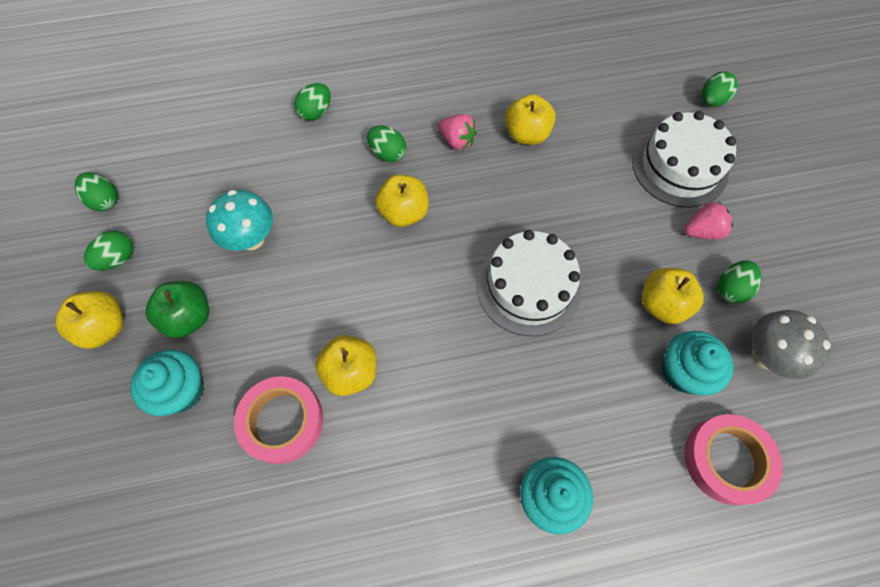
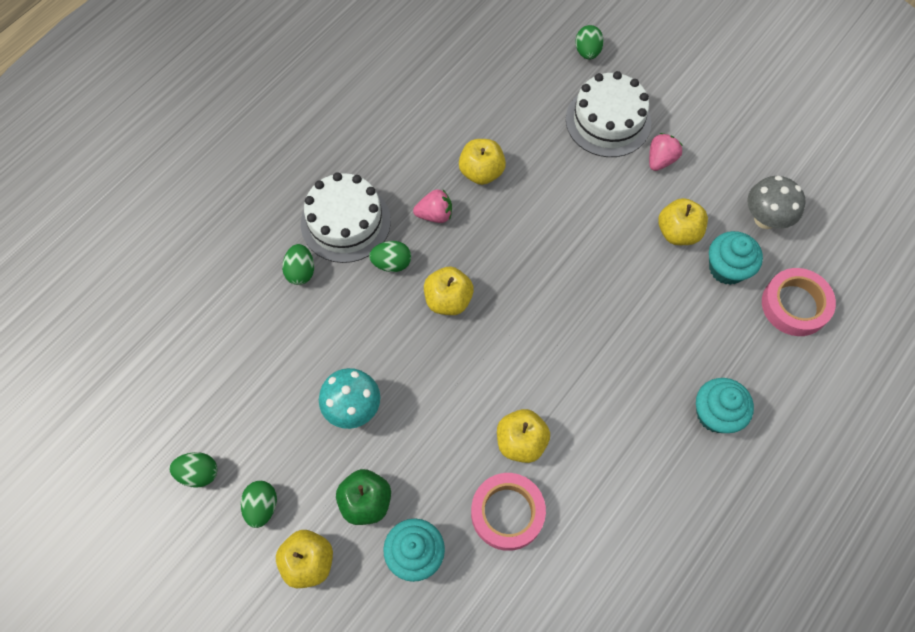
camera: 40 degrees left, 0 degrees up
white cake [477,230,582,336] -> white cake moved to [301,172,391,263]
green egg [717,260,761,304] -> none

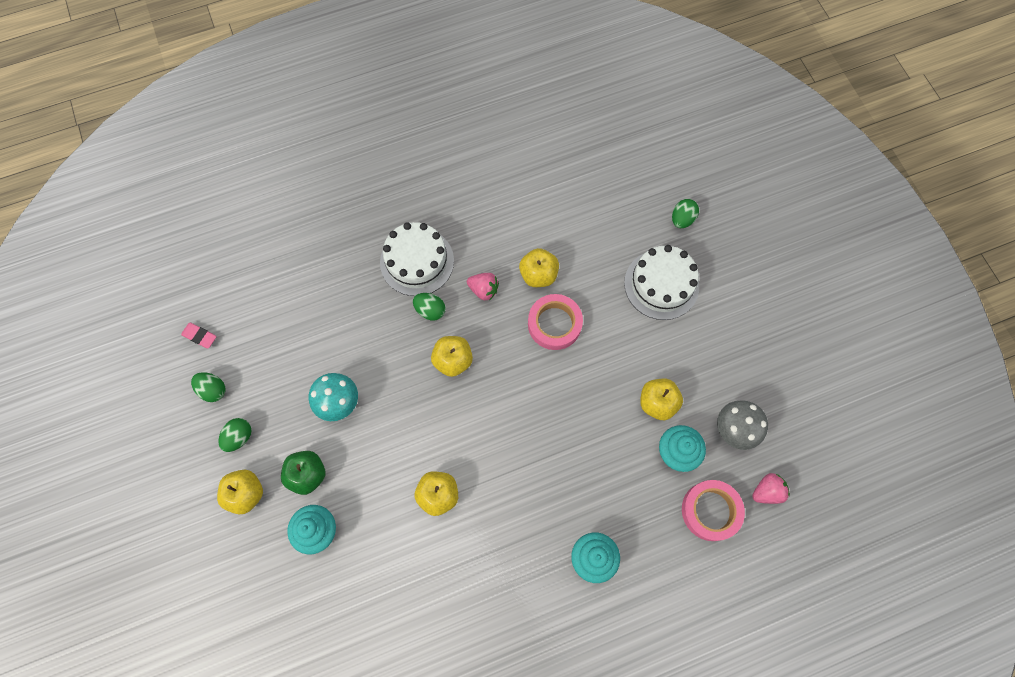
camera: 30 degrees right, 5 degrees up
green egg [282,244,314,285] -> none
pink tape [471,473,546,551] -> pink tape moved to [528,294,583,350]
pink strawberry [649,133,683,171] -> pink strawberry moved to [752,473,790,504]
none -> pink eraser [181,323,217,348]

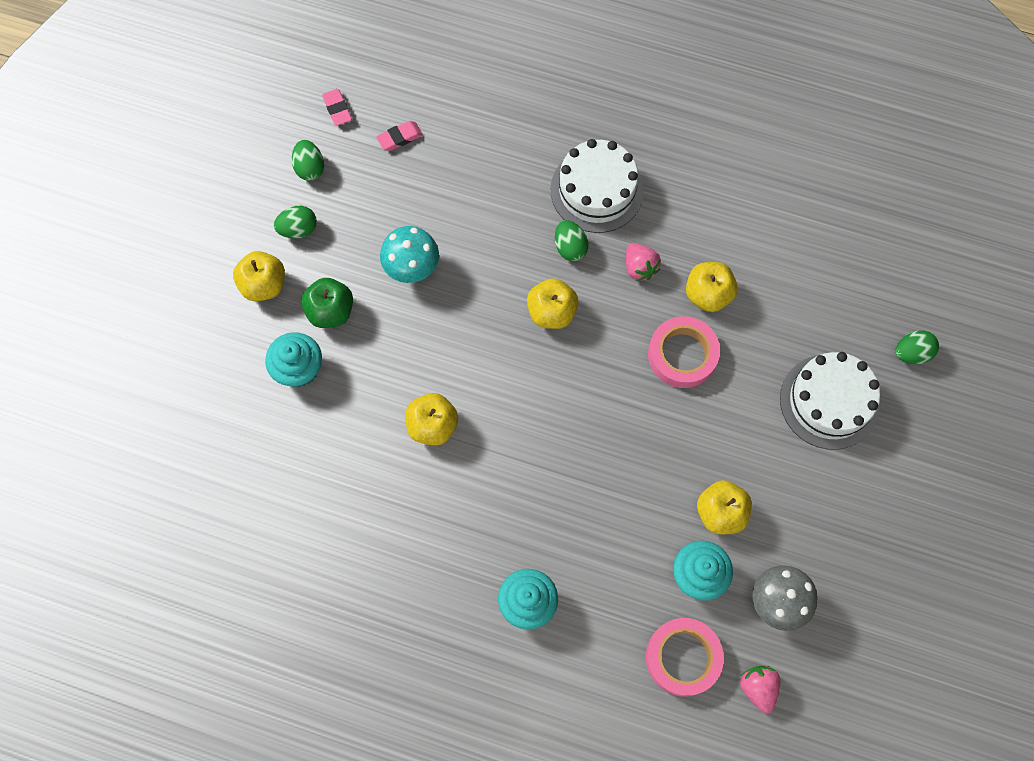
camera: 40 degrees right, 0 degrees up
pink strawberry [752,473,790,504] -> pink strawberry turned 120 degrees counterclockwise [740,666,780,714]
none -> pink eraser [376,121,423,151]

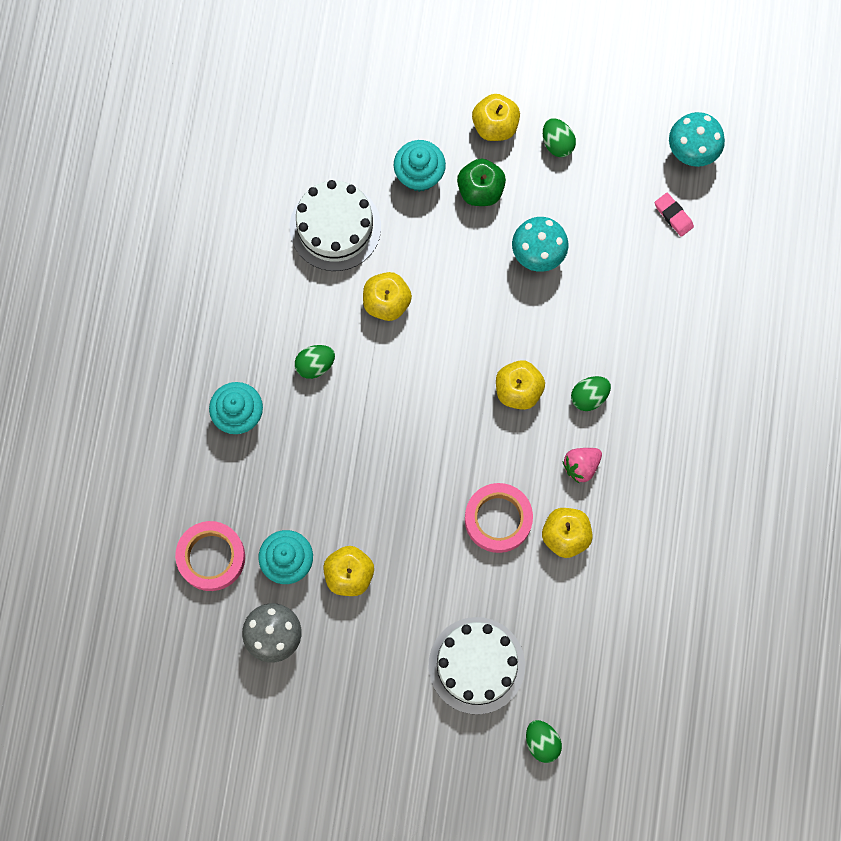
camera: 80 degrees right, 5 degrees up
green egg [292,140,324,181] -> green egg moved to [295,345,335,379]
pink eraser [322,89,352,126] -> turquoise mushroom [669,112,725,167]
white cake [551,139,644,233] -> white cake moved to [290,180,381,271]
pink strawberry [740,666,780,714] -> none

